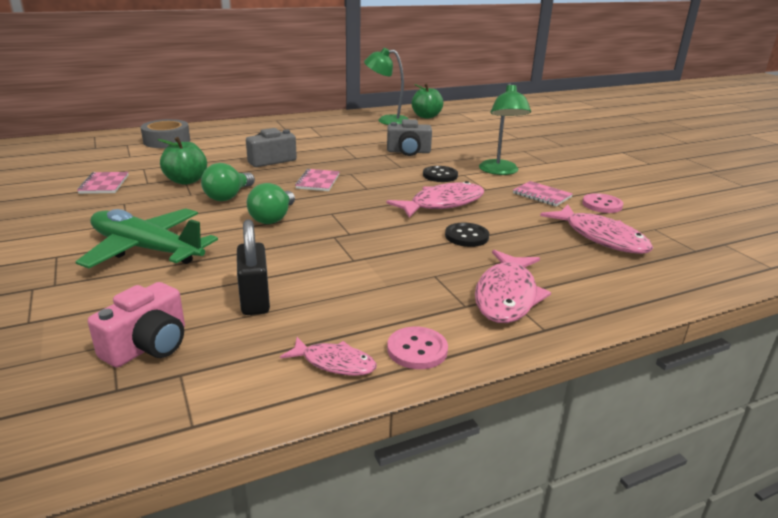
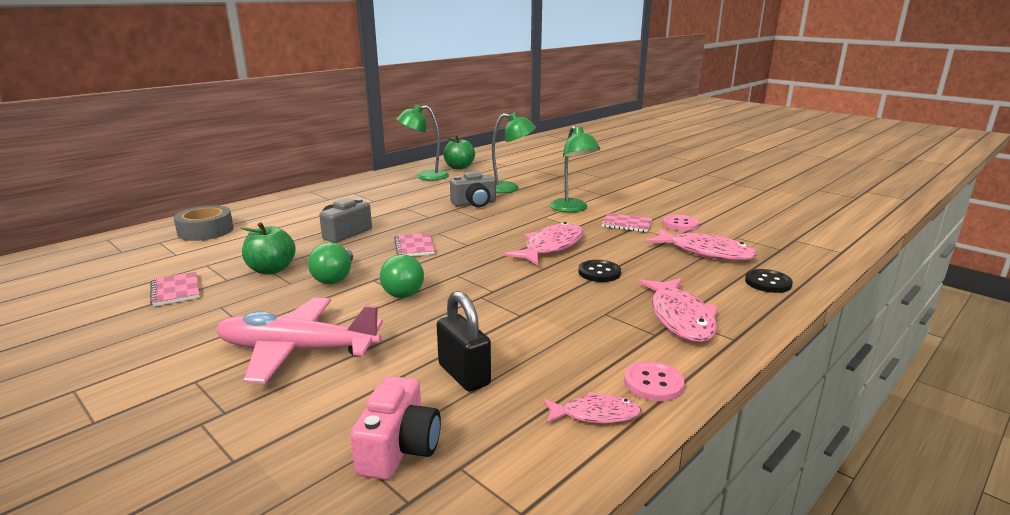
camera: 20 degrees left, 5 degrees down
green plane [76,208,218,268] -> pink plane [216,298,383,384]
black button [423,166,458,182] -> black button moved to [745,269,793,293]
none -> green lamp [492,112,536,193]

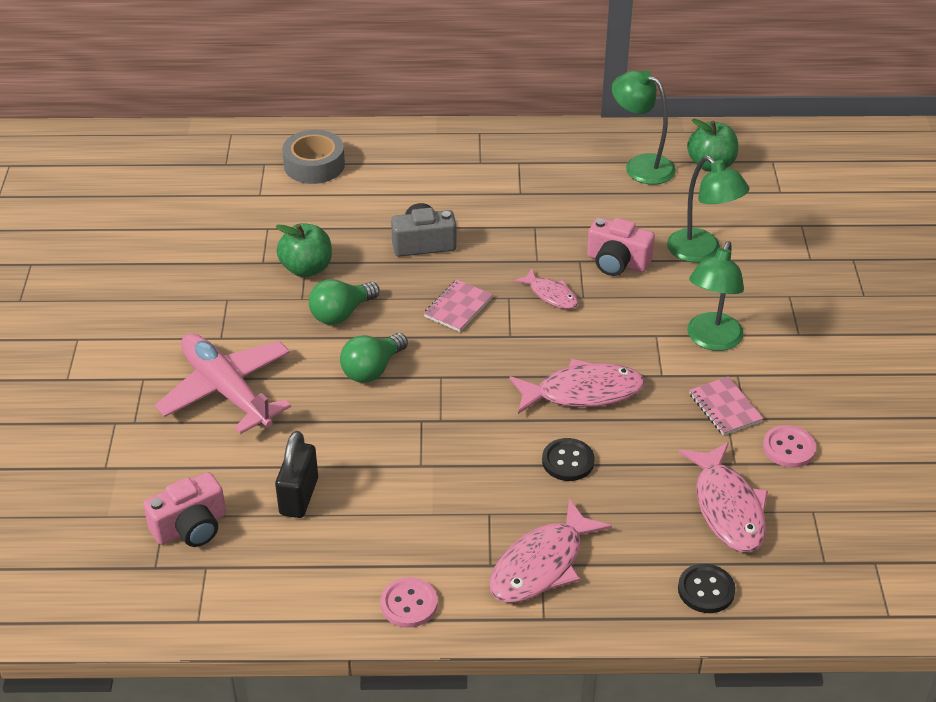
camera: 45 degrees right, 20 degrees up
pink notebook [150,272,200,307] -> none
grey camera [450,171,496,207] -> pink camera [587,217,655,276]
pink fish [543,392,641,424] -> pink fish moved to [514,268,578,309]

